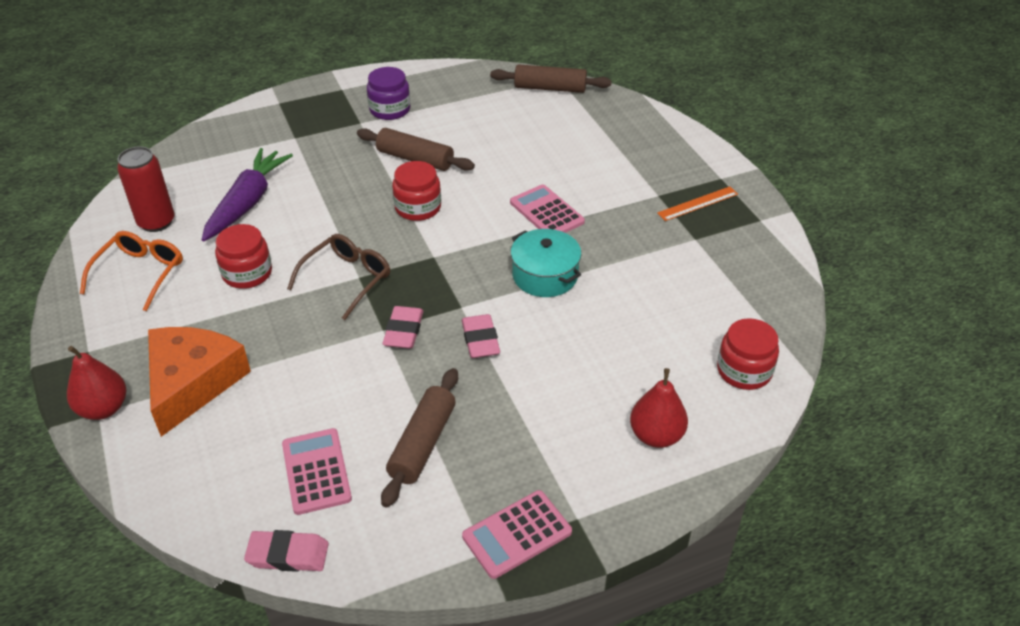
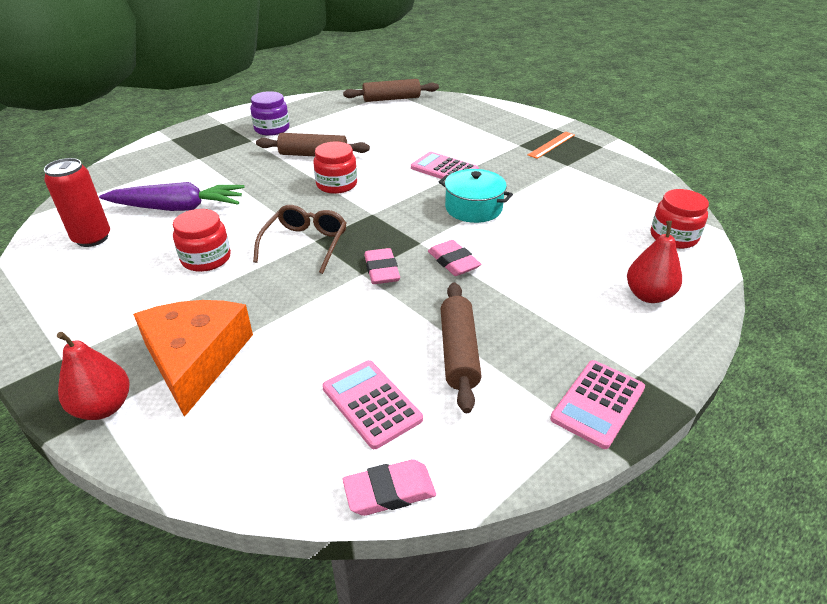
camera: 20 degrees left, 5 degrees down
orange glasses [80,231,183,311] -> none
purple carrot [202,148,293,241] -> purple carrot turned 90 degrees clockwise [99,182,245,211]

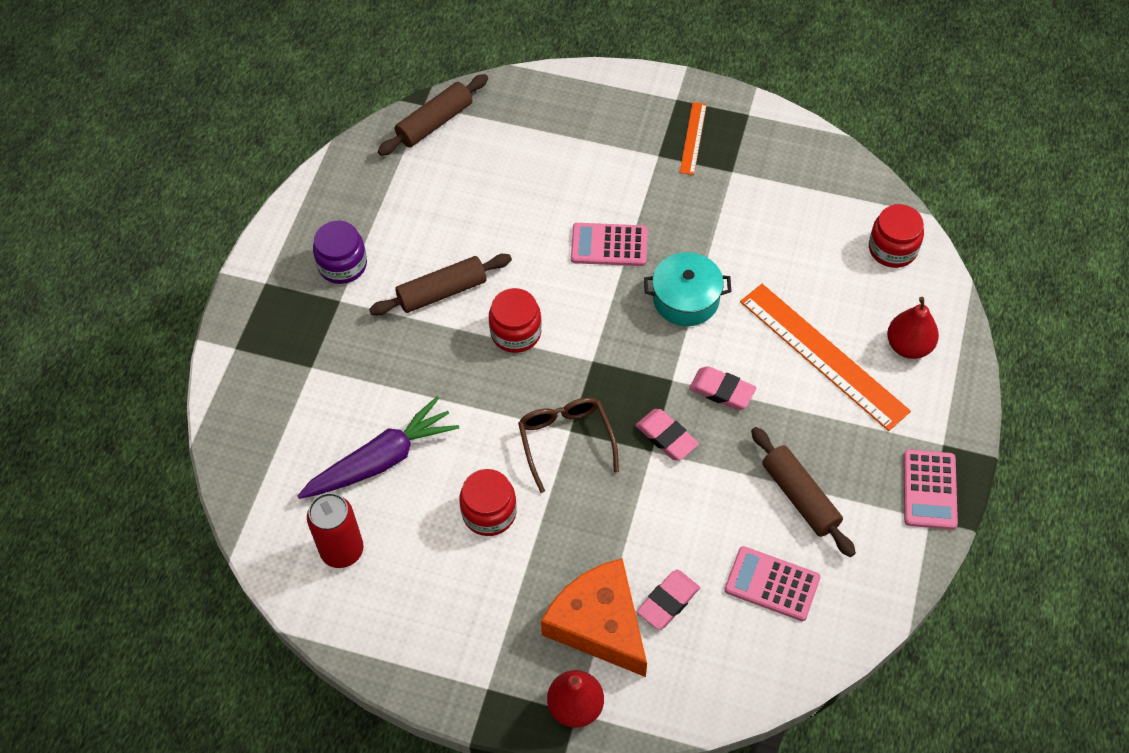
camera: 30 degrees left, 20 degrees up
pink eraser [342,459,436,516] -> pink eraser moved to [636,570,700,630]
none -> orange ruler [740,284,911,431]

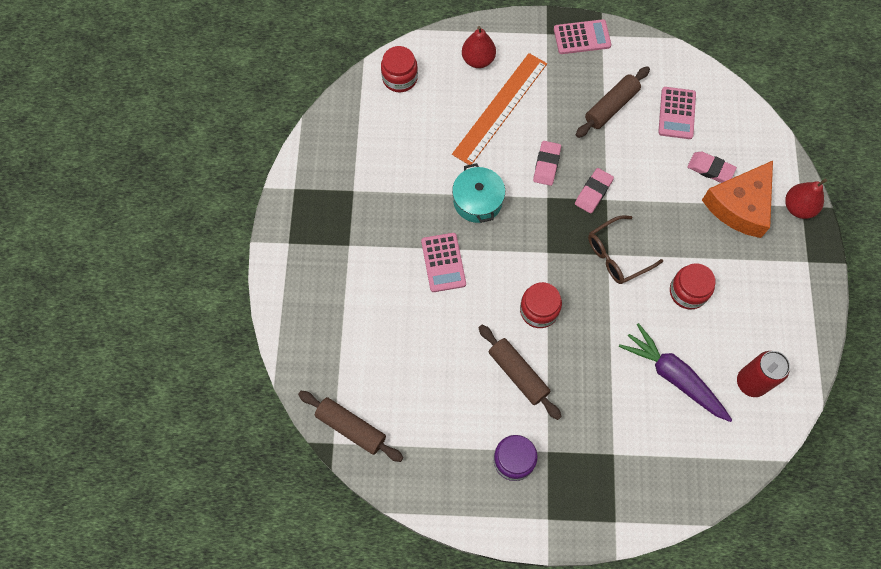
camera: 105 degrees left, 10 degrees up
orange ruler [680,102,707,175] -> none

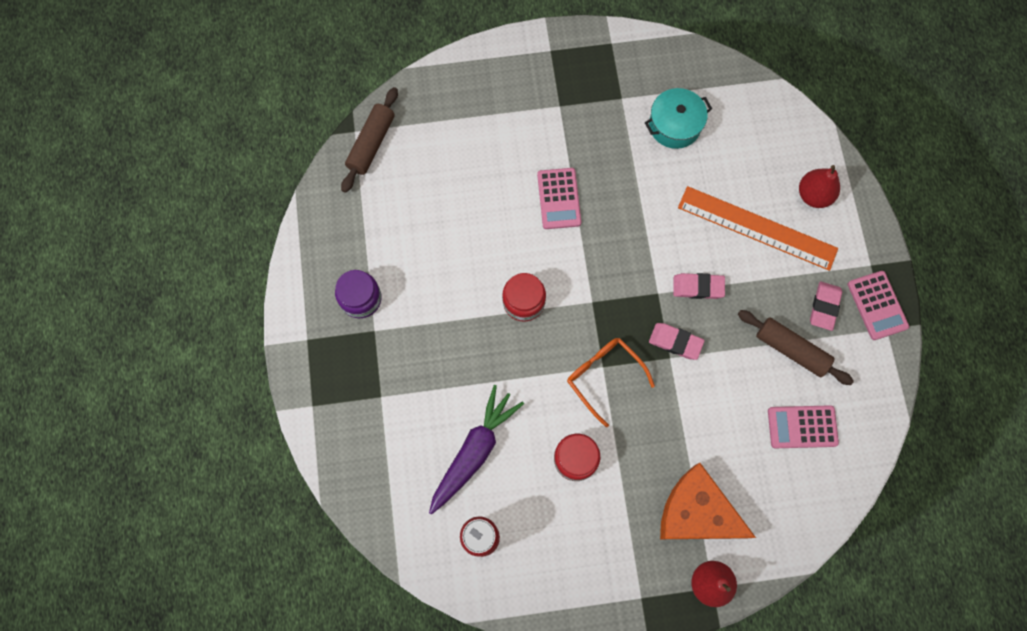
camera: 80 degrees right, 5 degrees up
red jar [381,46,418,92] -> none
pink calculator [421,233,466,292] -> pink calculator turned 75 degrees counterclockwise [537,168,581,229]
turquoise pot [452,163,505,223] -> turquoise pot moved to [645,88,712,149]
brown rolling pin [478,325,562,420] -> none
brown glasses [588,216,663,284] -> orange glasses [567,338,655,427]
pink eraser [687,152,737,183] -> pink eraser moved to [810,281,842,331]

